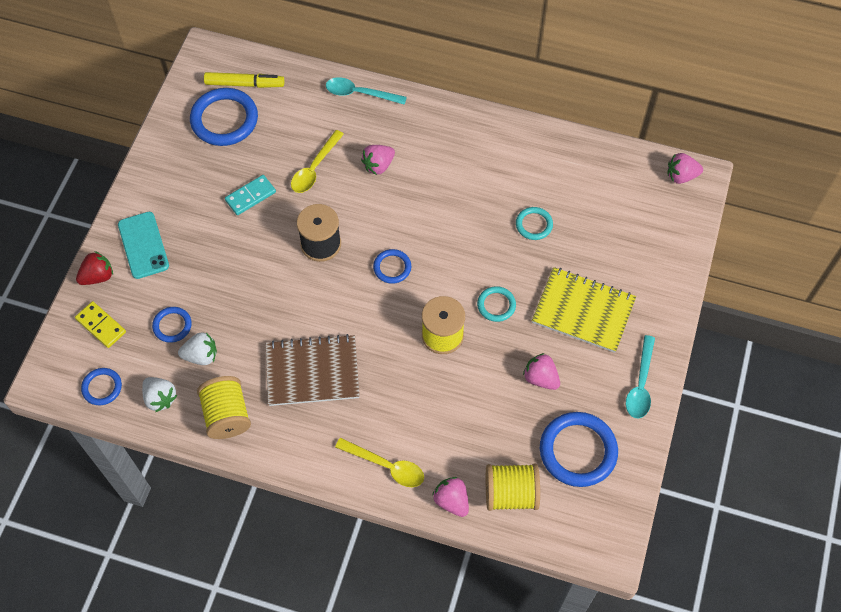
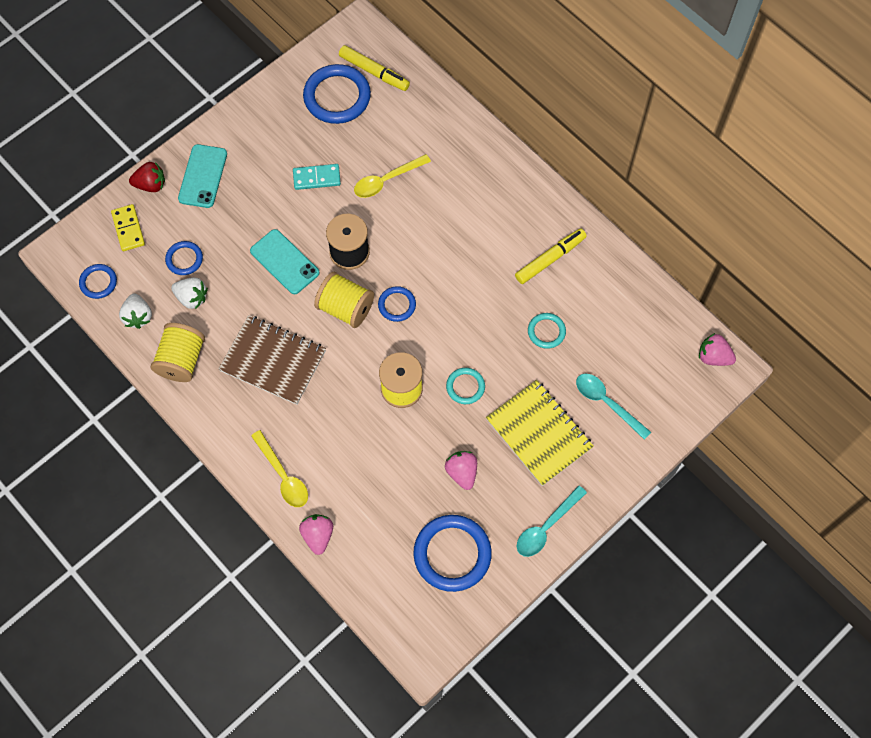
camera: 30 degrees right, 5 degrees up
turquoise spoon [326,77,407,105] -> turquoise spoon moved to [576,374,651,440]
pink strawberry [361,145,395,175] -> none
yellow spool [486,464,540,511] -> yellow spool moved to [314,272,374,328]
none -> turquoise phone [250,229,319,294]
none -> yellow marker [515,229,587,284]

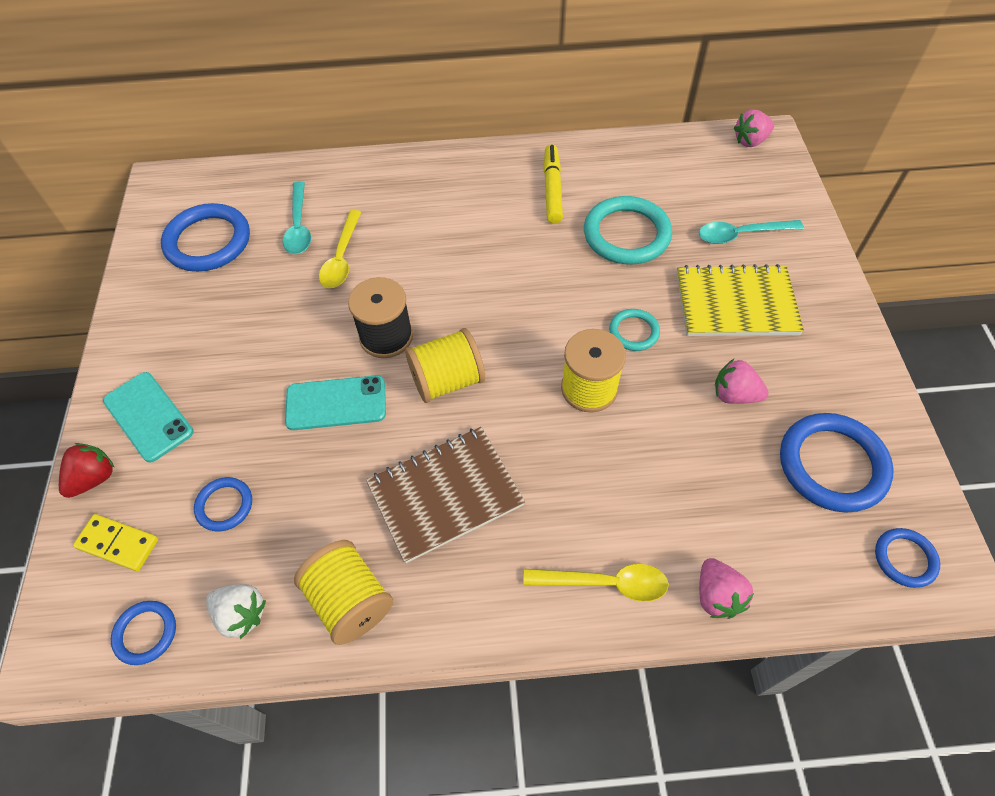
camera: 50 degrees left, 10 degrees down
white strawberry [171,277,208,309] -> none
turquoise domino [293,164,341,190] -> none
pink strawberry [299,514,333,555] -> pink strawberry turned 135 degrees counterclockwise [699,558,754,619]
yellow marker [339,45,410,91] -> none
blue ring [378,286,416,322] -> blue ring moved to [875,528,940,588]
turquoise spoon [516,486,587,557] -> turquoise spoon moved to [283,181,311,254]
turquoise ring [528,313,566,349] -> turquoise ring [584,196,672,265], size x1.90

